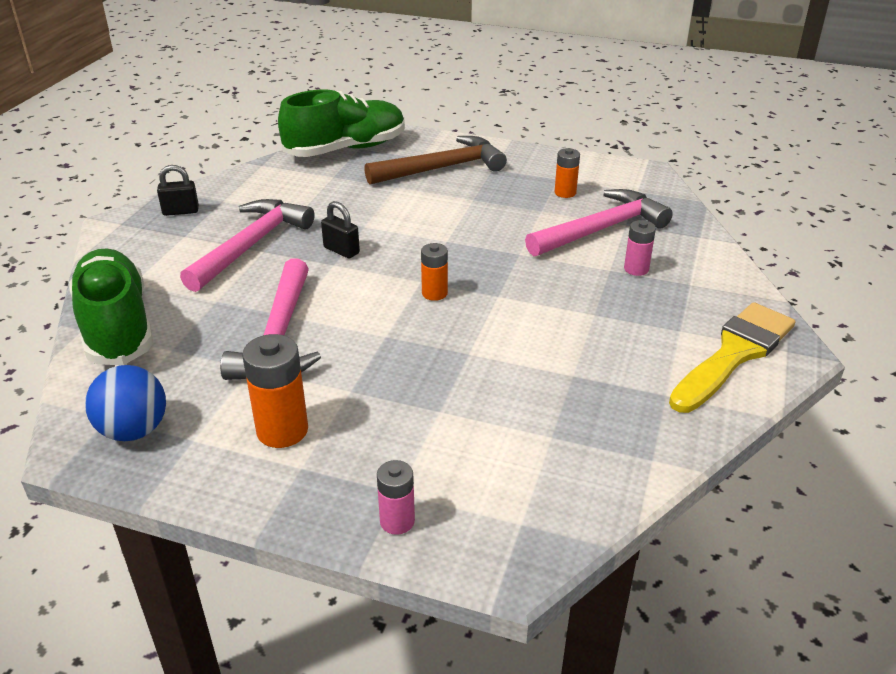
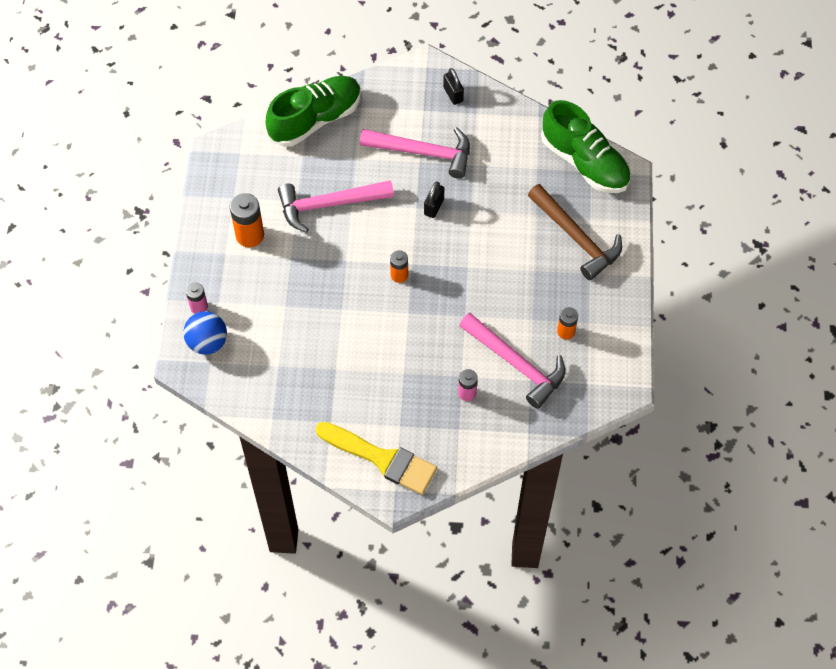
camera: 75 degrees right, 25 degrees up
blue ball [85,365,166,441] -> blue ball moved to [183,311,227,355]

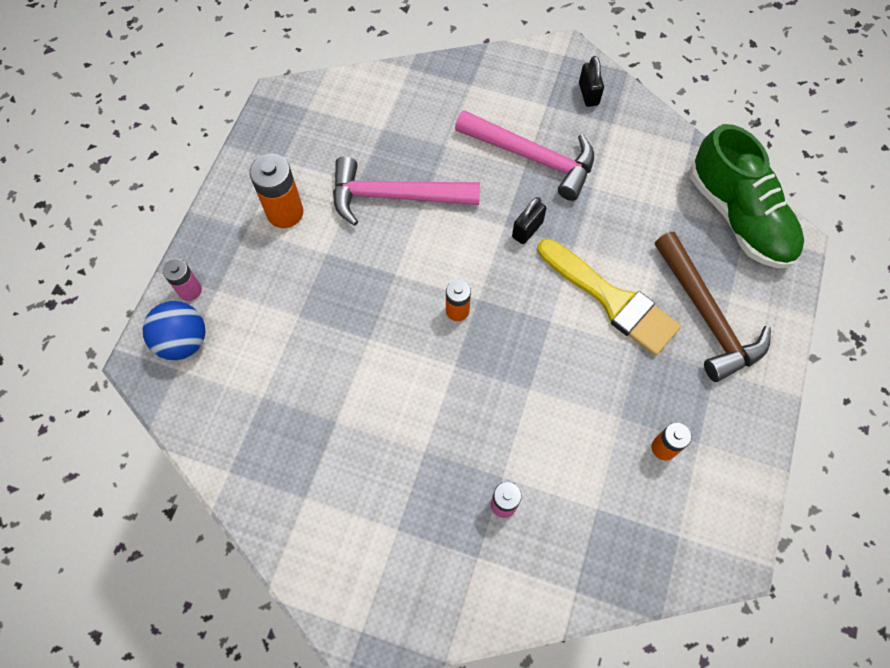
camera: 15 degrees right, 5 degrees up
green shoe [266,76,361,147] -> none
yellow brush [316,422,437,495] -> yellow brush moved to [537,239,681,356]
pink hammer [459,313,565,409] -> none

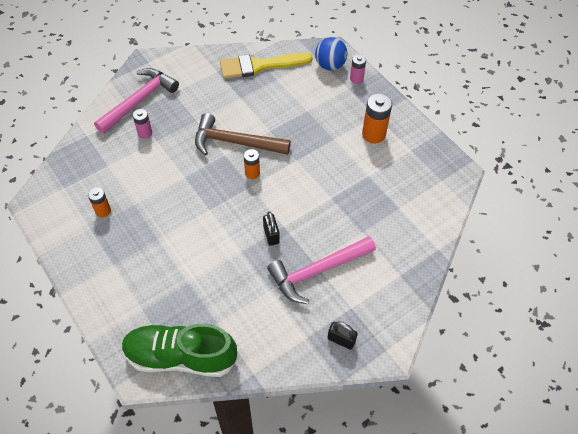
camera: 125 degrees right, 10 degrees down
pink hammer [333,157,480,226] -> pink hammer moved to [94,68,179,134]
yellow brush [537,239,681,356] -> yellow brush moved to [220,53,312,79]
brown hammer [655,232,771,382] -> brown hammer moved to [195,113,291,155]

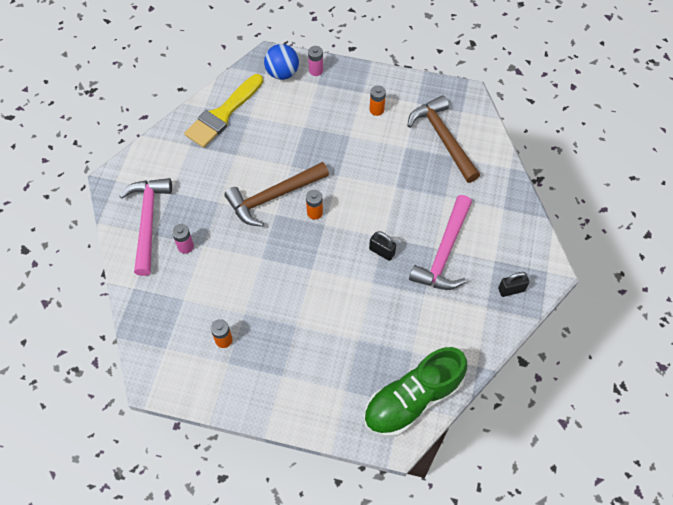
camera: 40 degrees left, 5 degrees up
orange battery [362,94,392,144] -> orange battery [370,85,386,116], size x0.61
none -> brown hammer [407,95,480,183]

